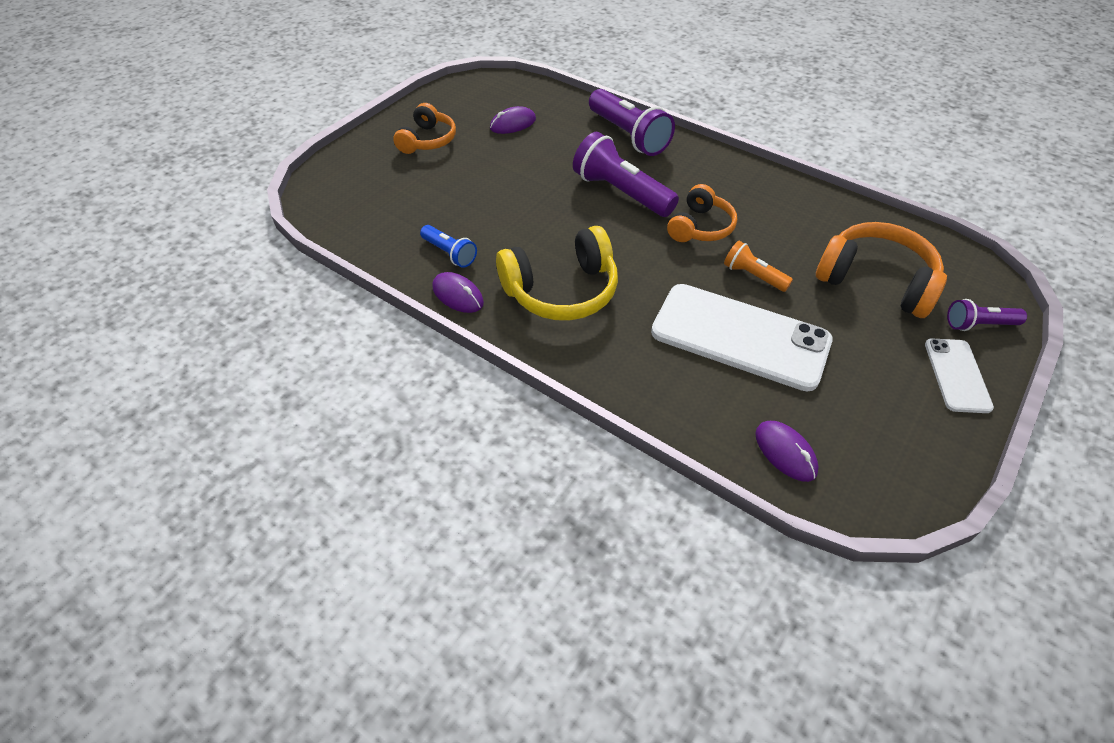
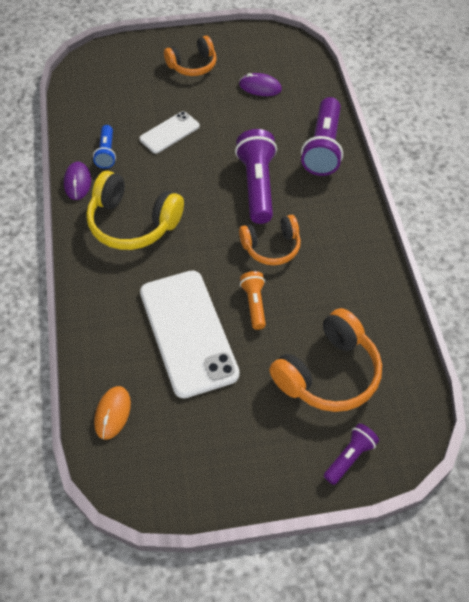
camera: 45 degrees right, 5 degrees up
purple mouse [755,421,819,482] -> orange mouse [94,386,131,440]
orange headphones [816,222,947,318] -> orange headphones turned 60 degrees clockwise [269,308,382,412]
white phone [925,338,994,413] -> white phone moved to [139,111,200,154]
purple flashlight [947,299,1027,331] -> purple flashlight turned 90 degrees clockwise [324,423,379,485]

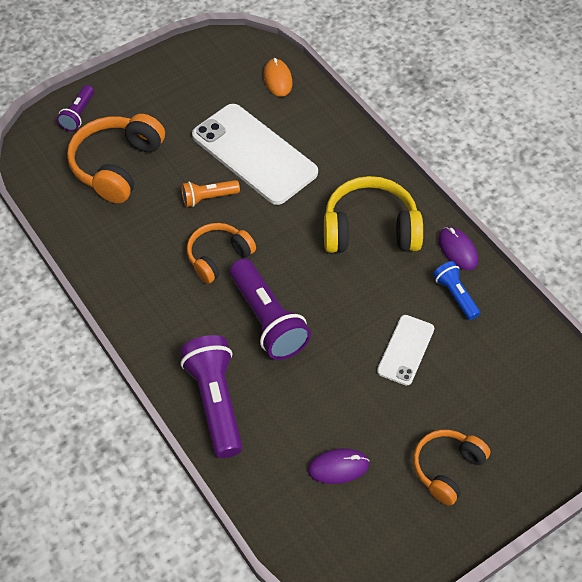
camera: 155 degrees right, 0 degrees up
orange flashlight [240,271,266,330] -> orange flashlight turned 105 degrees clockwise [181,180,240,207]

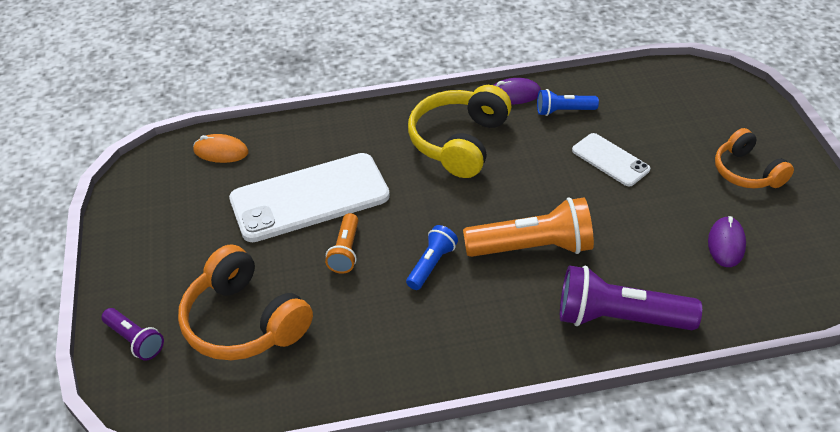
camera: 65 degrees left, 10 degrees down
orange headphones [187,223,256,284] -> blue flashlight [406,225,458,290]
purple flashlight [230,259,311,360] -> orange flashlight [463,197,594,257]

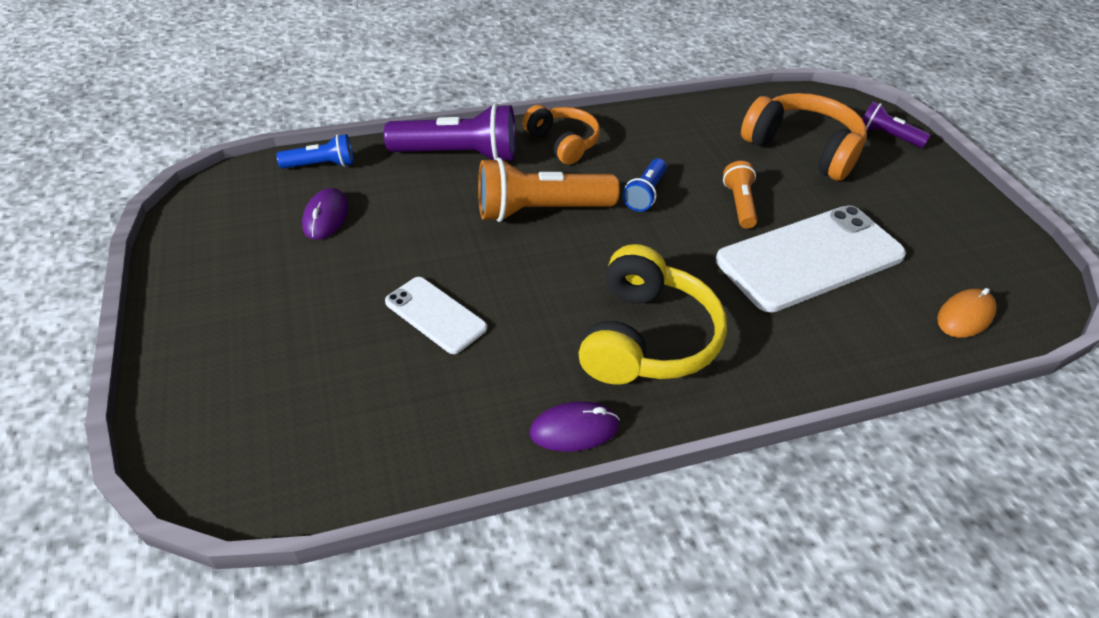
camera: 170 degrees right, 0 degrees up
orange mouse [193,134,249,163] -> orange mouse turned 45 degrees counterclockwise [937,288,996,338]
blue flashlight [537,89,599,116] -> blue flashlight moved to [276,134,354,168]
orange headphones [715,128,794,188] -> orange headphones moved to [522,105,600,164]

